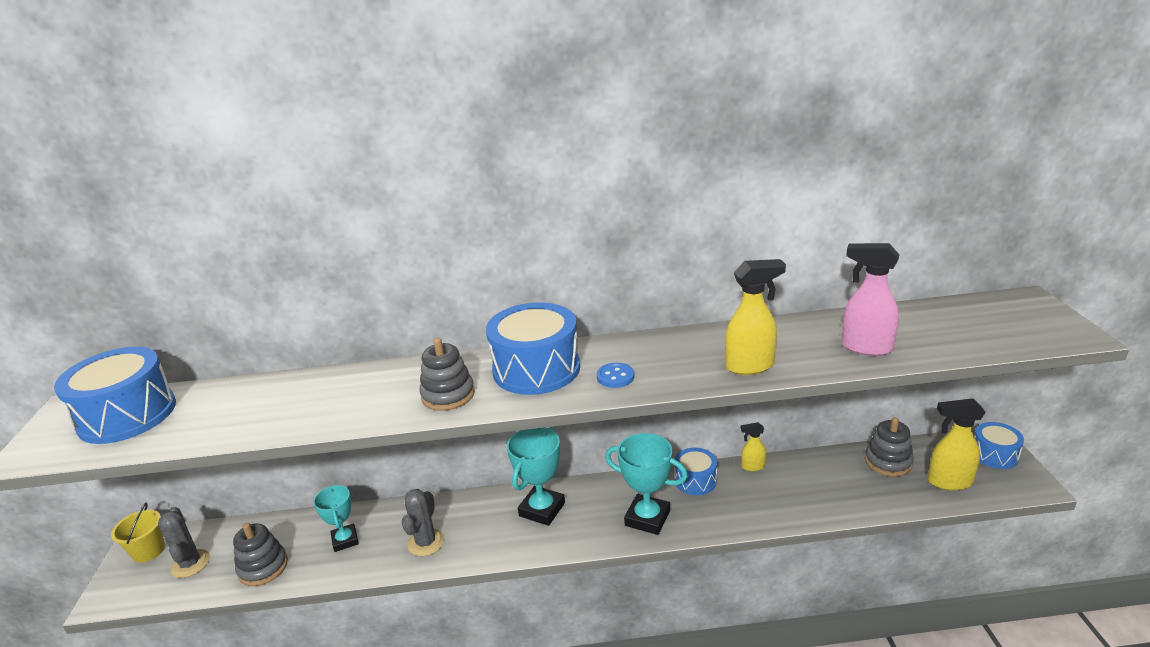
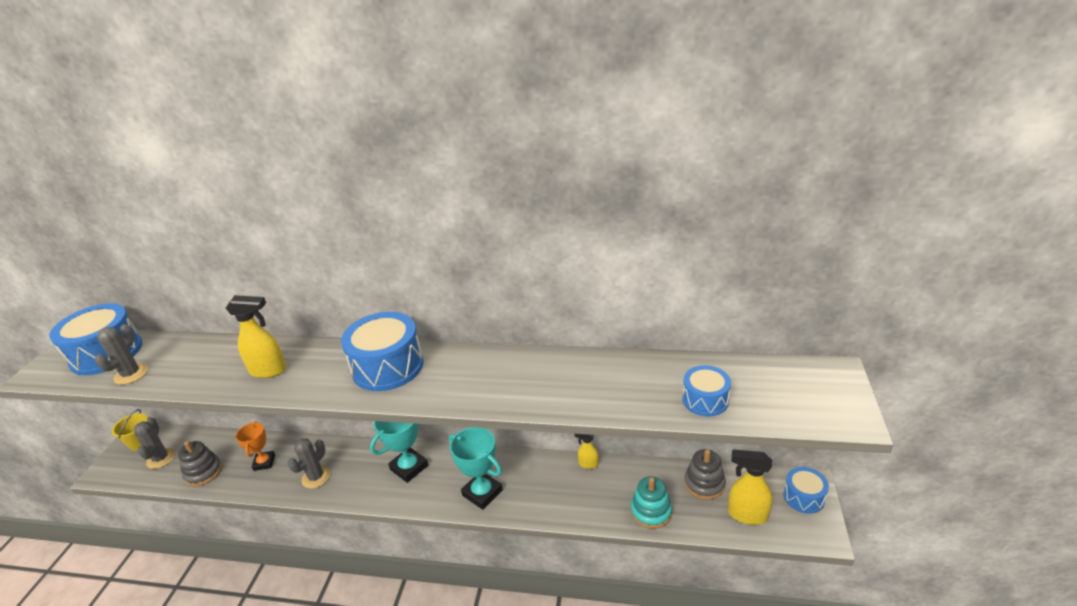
camera: 15 degrees right, 5 degrees up
turquoise trophy [313,485,359,552] -> orange trophy [235,422,275,471]
grey stacking toy [419,338,475,411] -> none
blue button [597,363,634,388] -> none
blue drum [674,448,717,495] -> blue drum moved to [683,365,731,416]
yellow spray bottle [725,259,786,375] -> yellow spray bottle moved to [226,295,287,378]
pink spray bottle [842,243,900,356] -> none
none -> grey cactus [95,324,148,385]
none -> turquoise stacking toy [631,476,672,529]

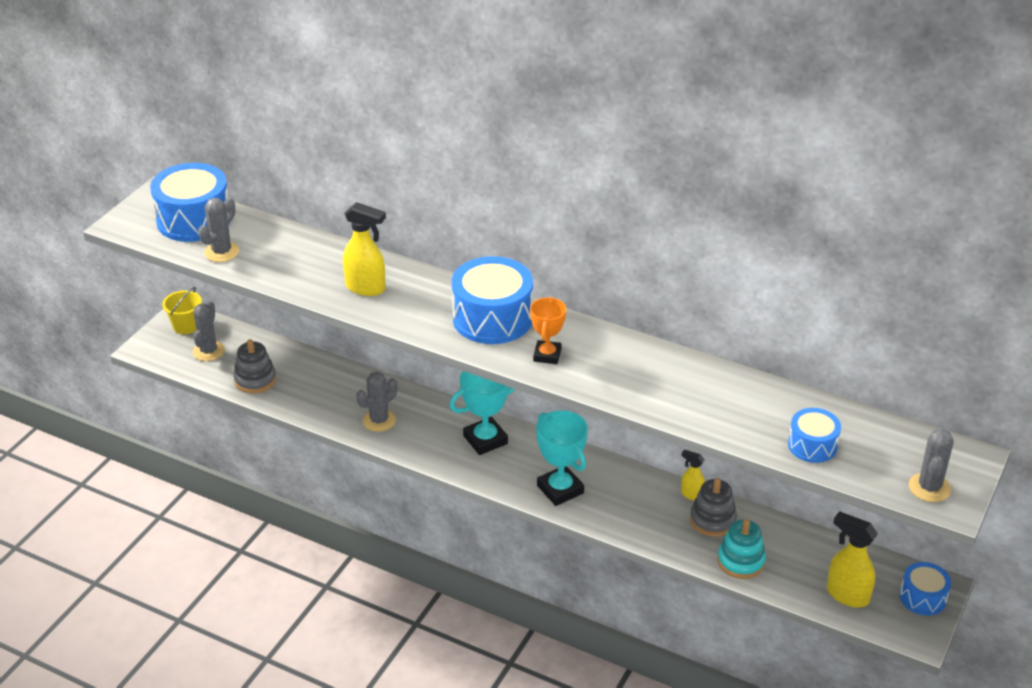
camera: 15 degrees right, 5 degrees up
orange trophy [235,422,275,471] -> orange trophy moved to [530,297,566,364]
grey stacking toy [684,449,726,500] -> grey stacking toy moved to [690,478,737,537]
none -> grey cactus [909,429,954,502]

